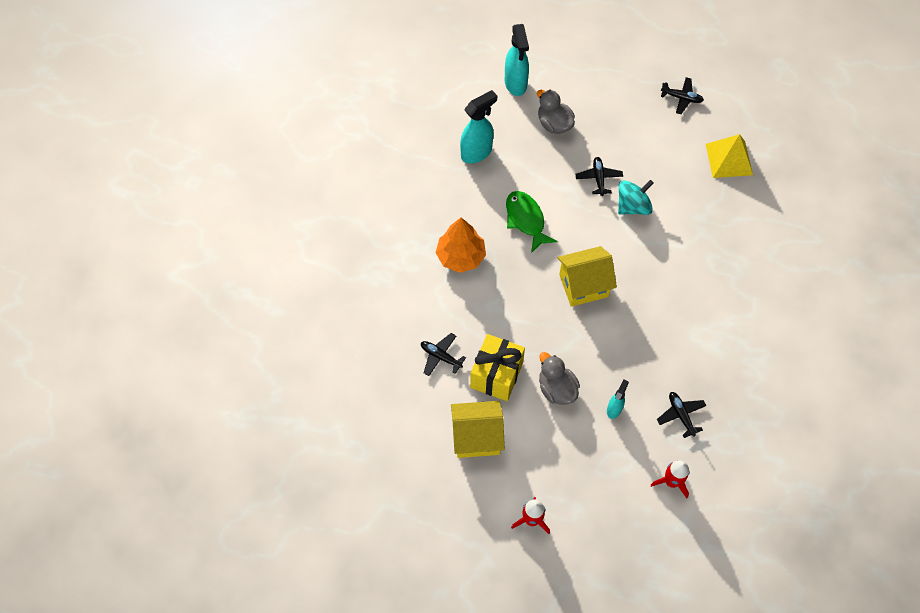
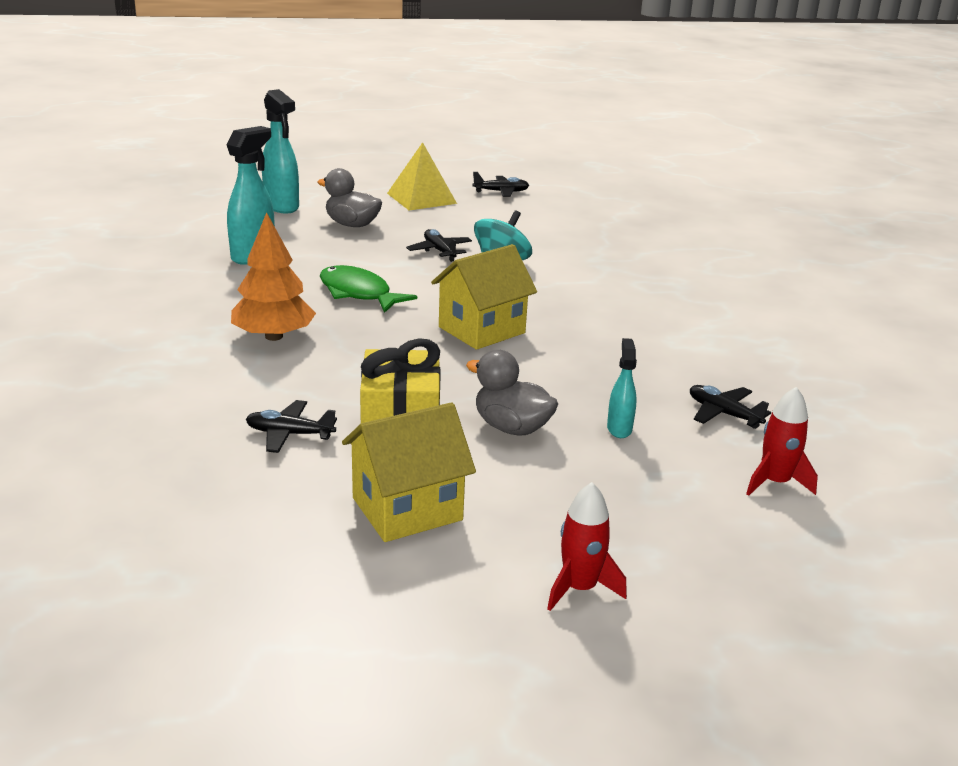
camera: 25 degrees left, 35 degrees down
yellow pyramid [706,134,753,178] -> yellow pyramid moved to [387,142,457,210]

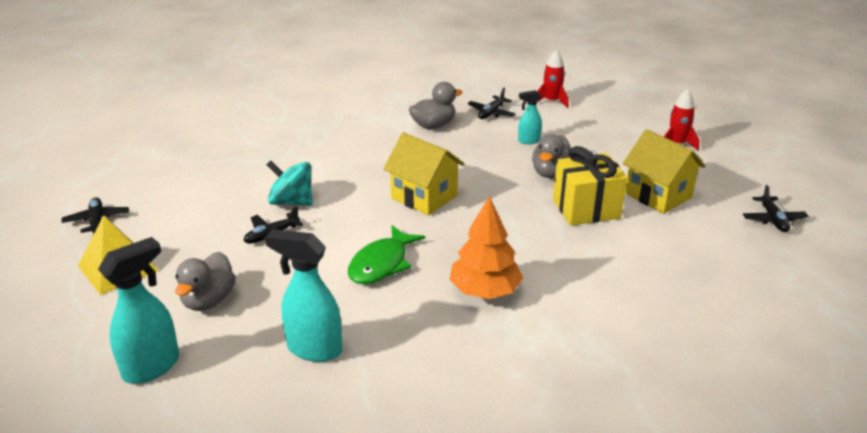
camera: 100 degrees left, 5 degrees up
black plane [246,400,337,453] -> black plane moved to [743,185,808,232]
none -> grey duck [409,82,463,129]

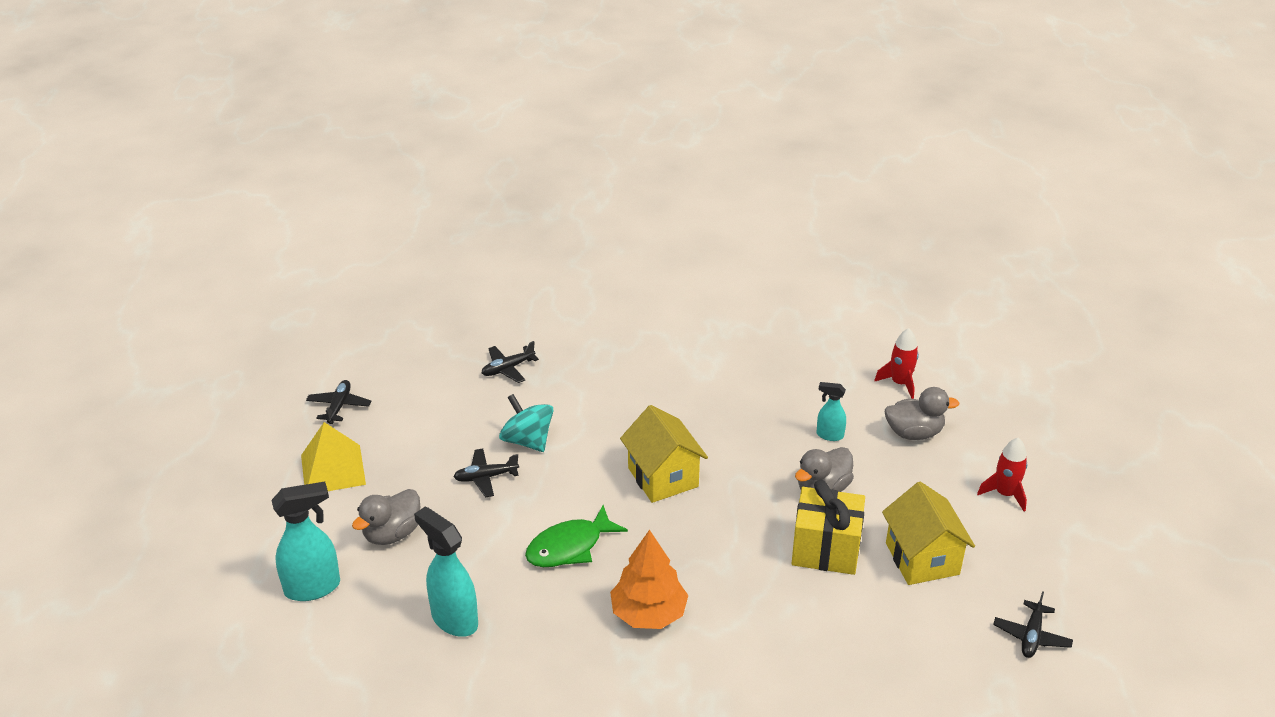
camera: 25 degrees right, 5 degrees up
grey duck [409,82,463,129] -> grey duck moved to [885,387,959,440]
black plane [467,88,516,119] -> black plane moved to [482,341,539,383]

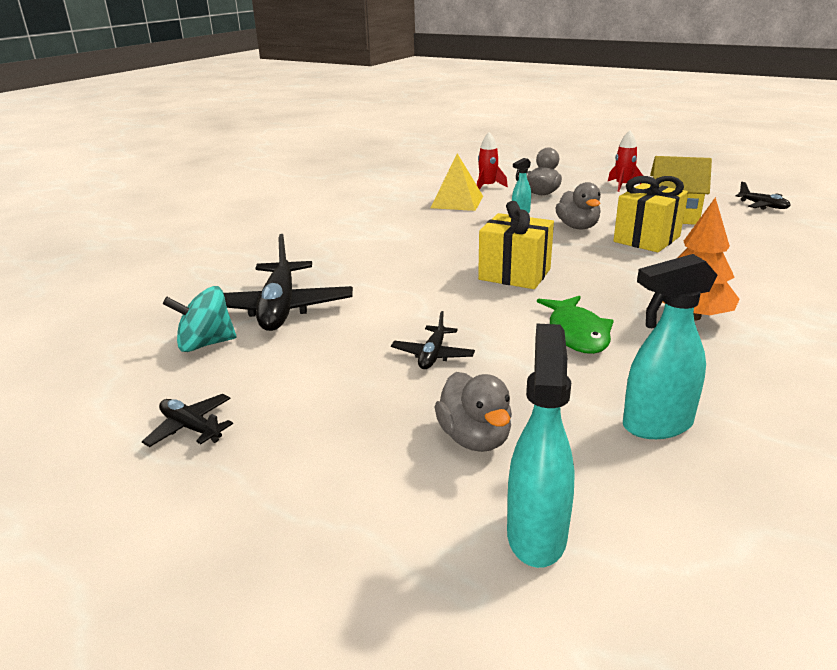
camera: 60 degrees left, 10 degrees down
yellow pyramid [301,422,366,491] -> yellow pyramid moved to [430,153,483,211]
black plane [482,341,539,383] -> black plane [223,234,353,331], size x2.03
turquoise spinning top [499,394,554,452] -> turquoise spinning top moved to [163,286,236,352]
yellow house [620,405,708,503] -> yellow gift [478,201,554,289]

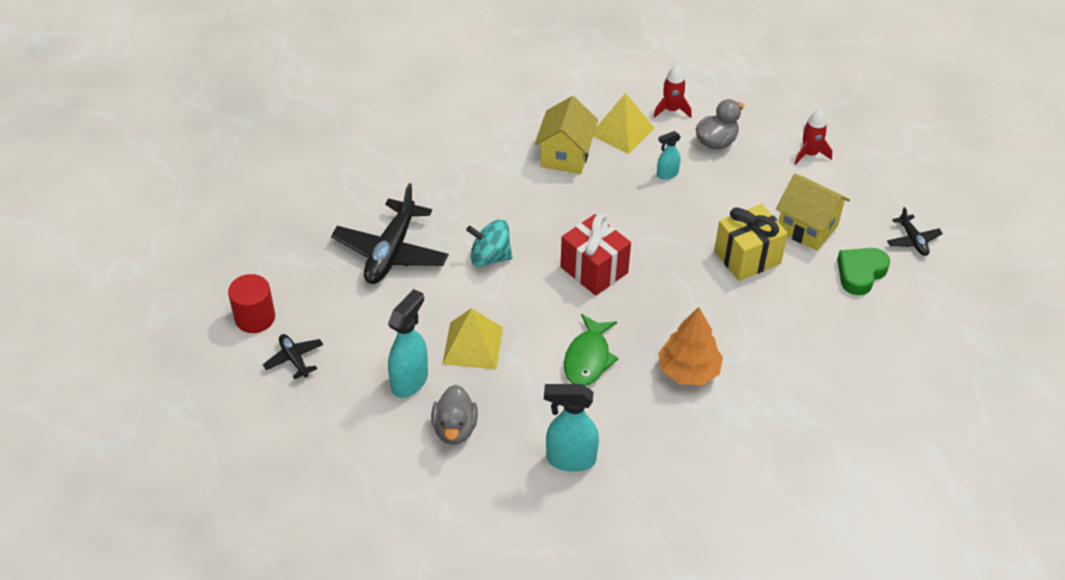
camera: 20 degrees right, 20 degrees up
turquoise spinning top [163,286,236,352] -> turquoise spinning top moved to [466,220,512,267]
black plane [391,311,475,369] -> yellow pyramid [442,308,503,369]
yellow gift [478,201,554,289] -> red gift [560,214,631,296]
turquoise spray bottle [507,323,575,568] -> turquoise spray bottle moved to [388,289,428,398]
grey duck [555,182,601,229] -> none
none -> red cylinder [228,274,275,333]
none -> yellow house [535,96,598,174]
none -> green heart [837,248,890,295]

